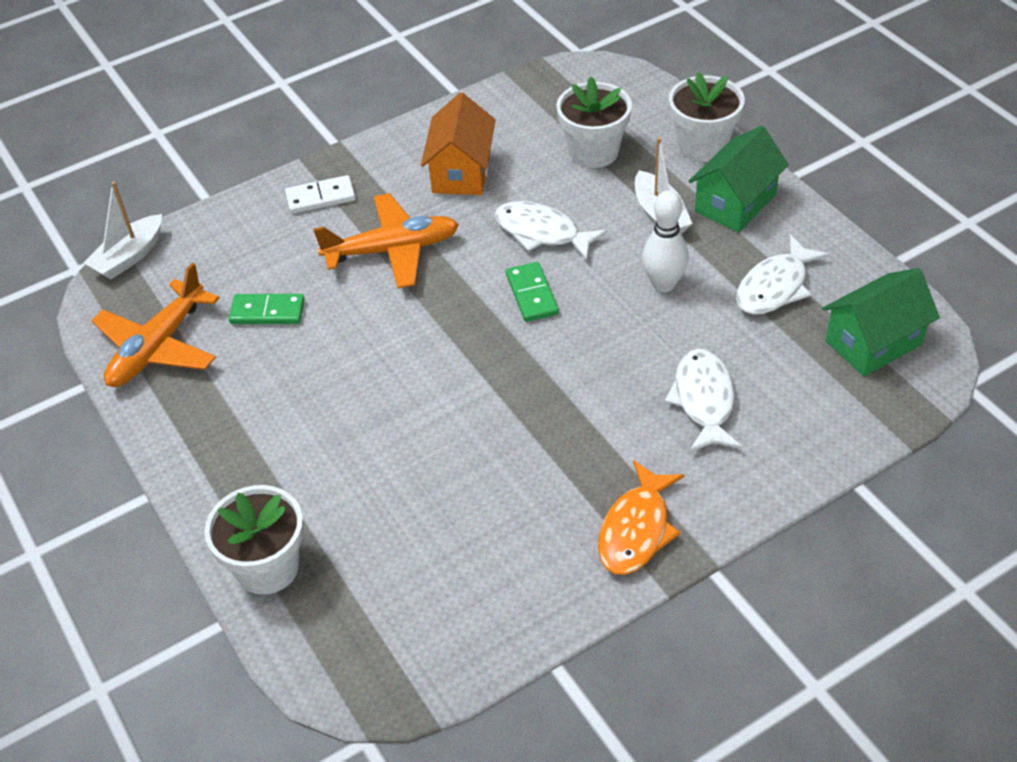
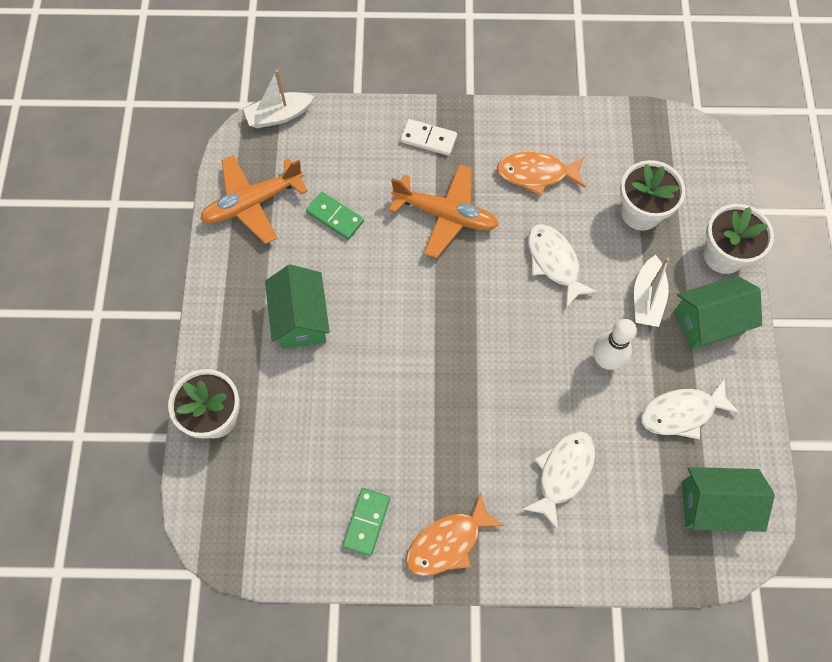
camera: 30 degrees right, 20 degrees up
orange house [421,93,496,195] -> orange fish [497,152,586,196]
green domino [506,262,559,322] -> green domino moved to [342,488,390,556]
none -> green house [265,265,330,349]

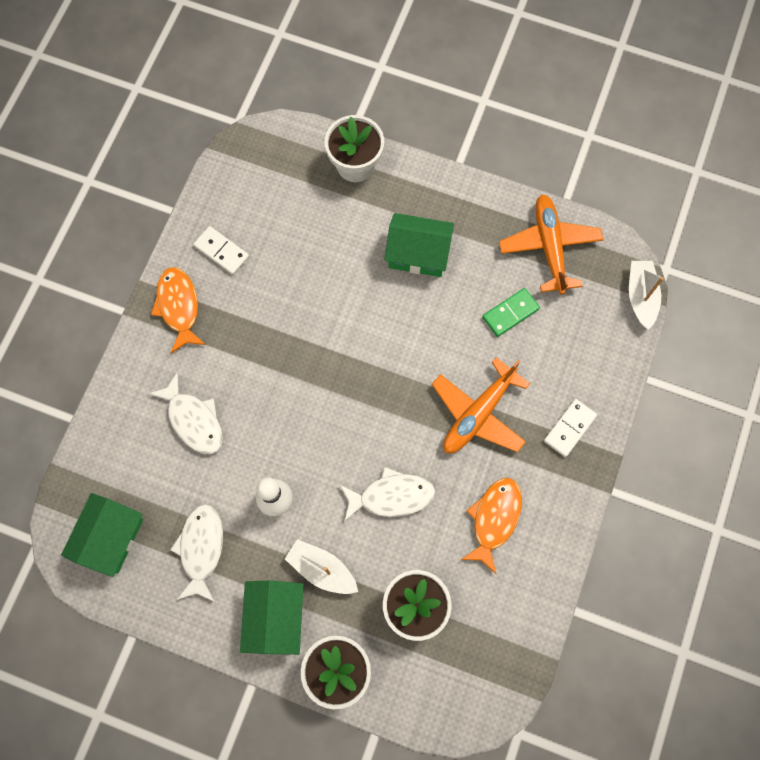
camera: 110 degrees right, 5 degrees up
green domino [342,488,390,556] -> white domino [193,226,249,275]

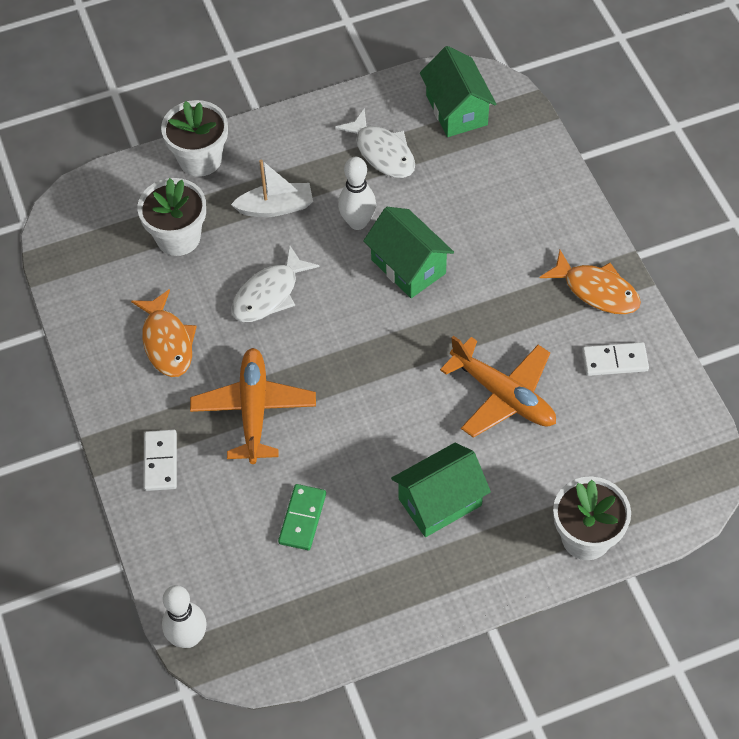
camera: 140 degrees right, 15 degrees down
white fish [149,372,223,454] -> none
green house [240,581,304,655] -> green house moved to [363,207,454,298]
orange plane [499,194,603,295] -> orange plane moved to [440,336,556,438]
white boat [629,261,664,330] -> white bowling pin [162,585,207,648]

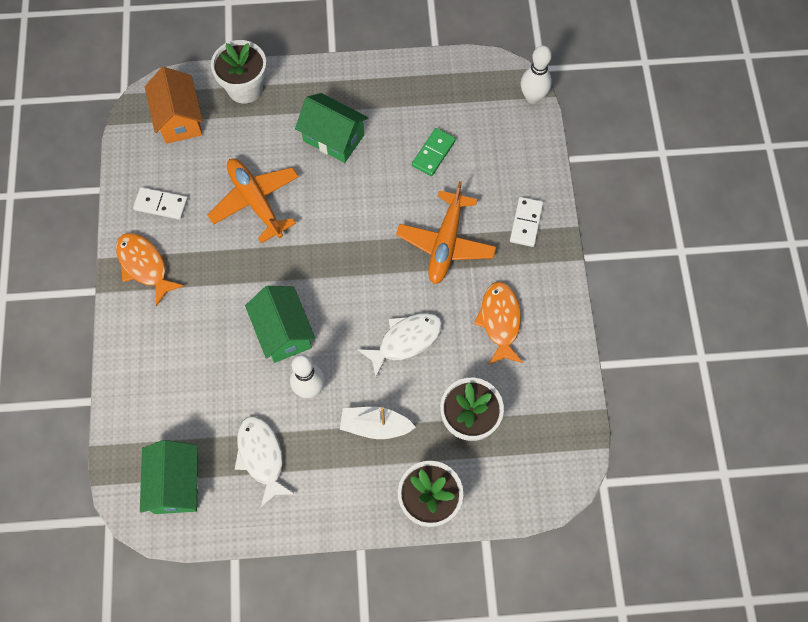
camera: 165 degrees left, 10 degrees up
green house [391,443,491,537] -> green house turned 45 degrees clockwise [295,93,368,163]
none -> orange house [145,67,203,144]

